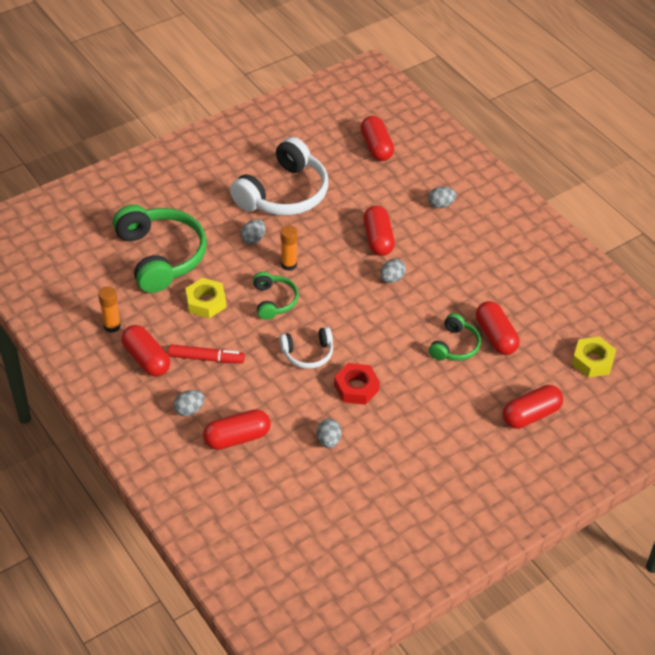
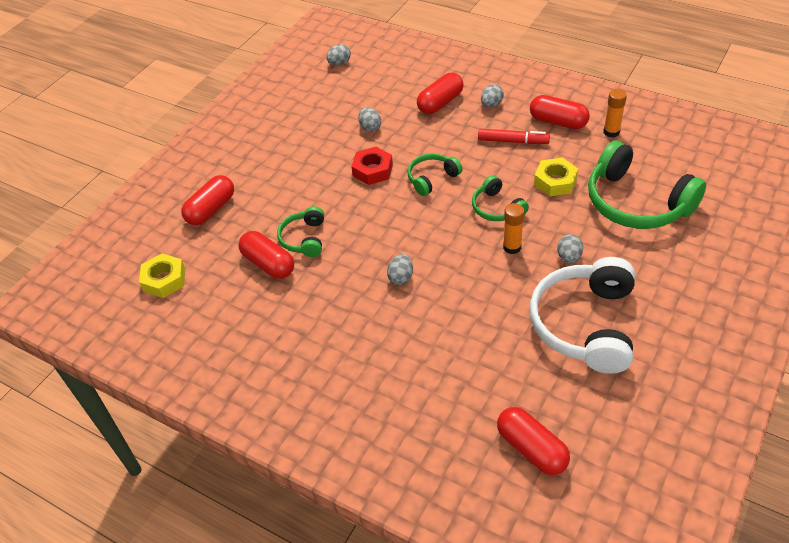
camera: 160 degrees right, 0 degrees up
red marker [168,345,245,363] -> red marker turned 150 degrees counterclockwise [478,129,550,144]
white headphones [279,327,333,369] -> green headphones [407,153,462,196]
red capsule [363,206,395,256] -> none
grey egg [428,187,456,208] -> grey egg moved to [326,44,351,65]

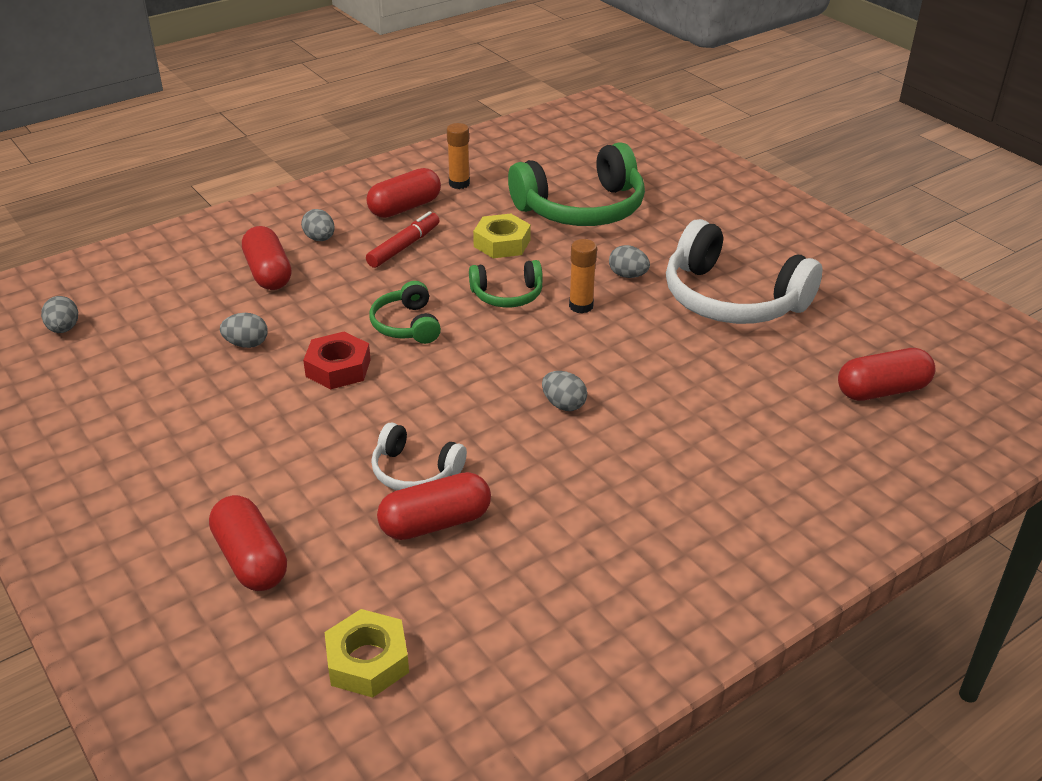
camera: 70 degrees left, 10 degrees down
green headphones [277,206,324,257] -> white headphones [371,423,467,490]

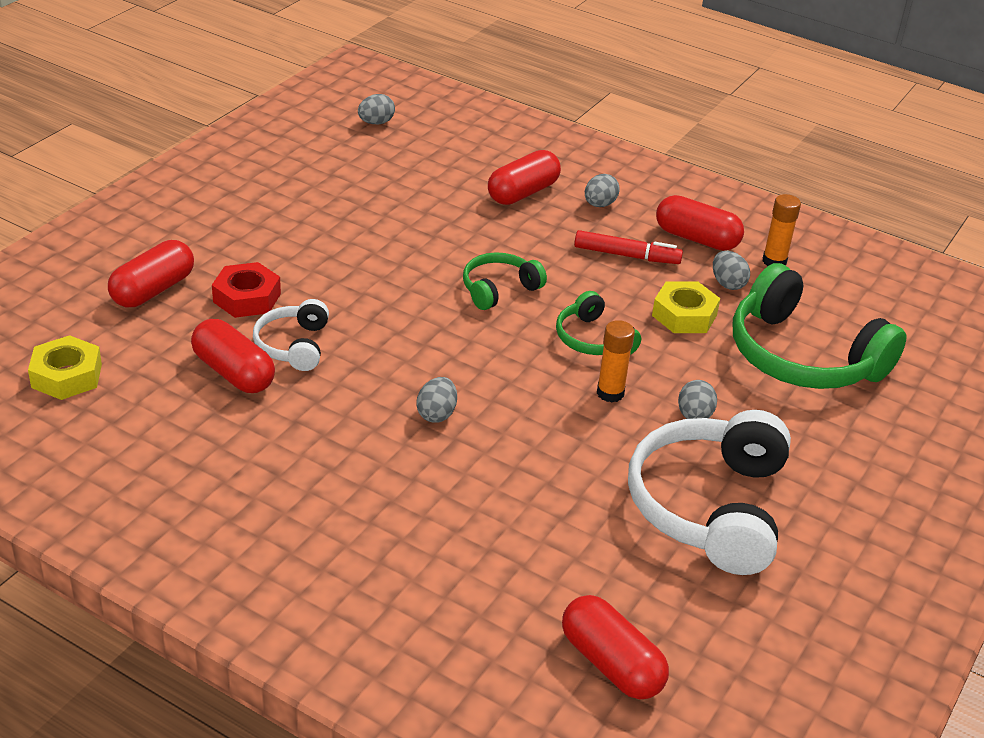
camera: 65 degrees right, 0 degrees up
grey egg [220,313,268,348] -> grey egg moved to [713,251,750,290]
red nut [303,332,371,389] -> red nut moved to [212,262,281,318]

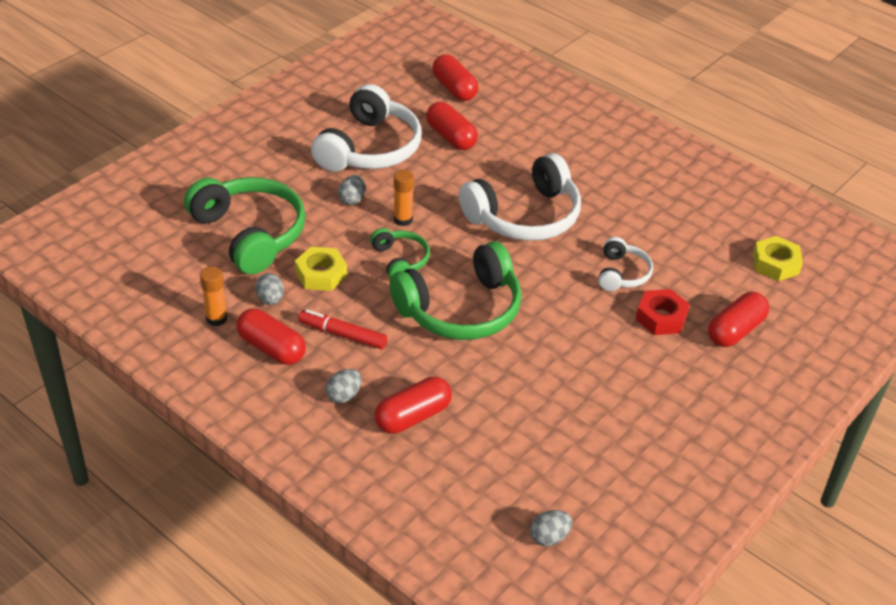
camera: 170 degrees left, 5 degrees up
red capsule [191,319,275,393] -> red capsule moved to [426,102,478,150]
grey egg [416,377,457,423] -> white headphones [459,153,581,241]
green headphones [463,252,547,310] -> green headphones [390,241,522,340], size x1.95

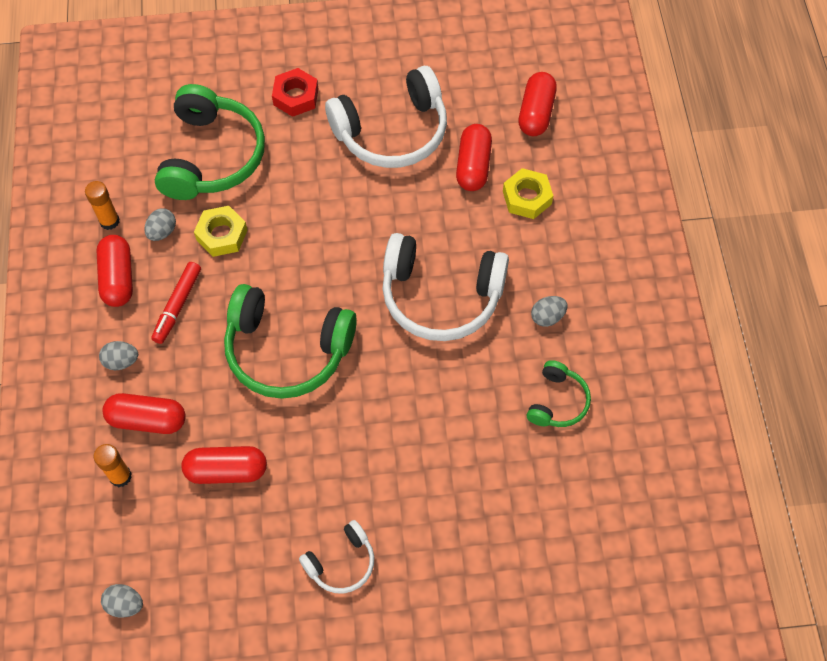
camera: 45 degrees right, 20 degrees up
red marker [298,309,387,349] -> red marker turned 135 degrees counterclockwise [151,262,201,344]
grey egg [338,175,365,205] -> grey egg moved to [531,296,567,327]
green headphones [370,228,430,277] -> green headphones moved to [527,360,591,427]
orange glue stick [394,170,414,226] -> orange glue stick moved to [93,444,132,487]
white headphones [598,237,653,291] -> white headphones moved to [299,520,374,594]
red nut [636,289,690,335] -> red nut moved to [272,68,318,117]
red capsule [708,292,769,347] -> red capsule moved to [182,446,267,484]
yellow nut [753,236,803,281] -> yellow nut moved to [503,168,553,219]

